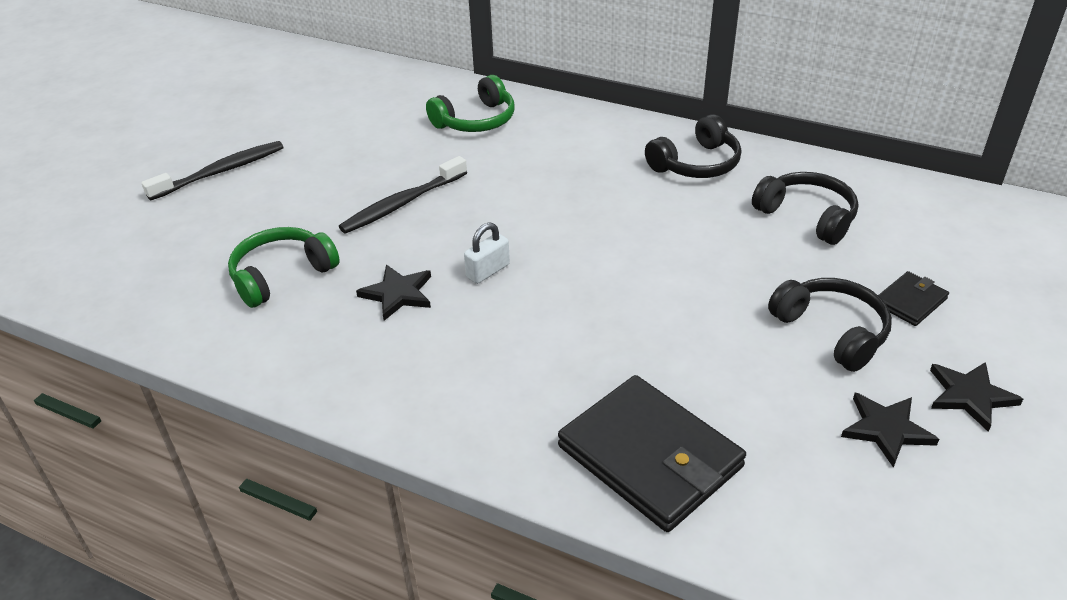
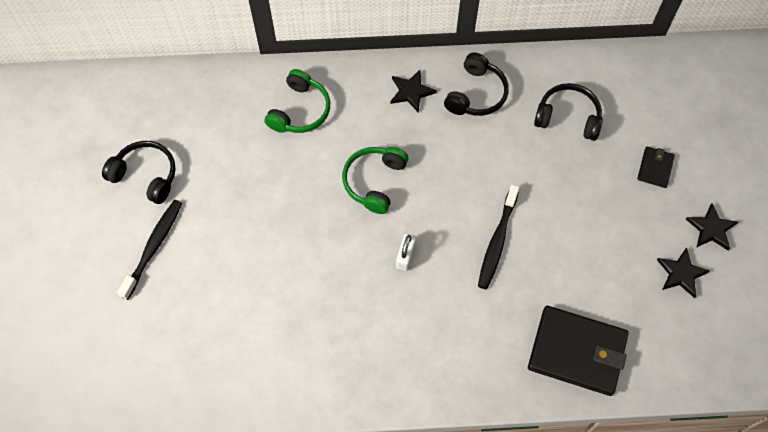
camera: 30 degrees left, 25 degrees up
green headphones [228,227,340,308] -> green headphones moved to [342,147,408,214]
black toothbrush [339,156,467,234] -> black toothbrush moved to [478,185,520,289]
black star [356,265,431,321] -> black star moved to [391,70,437,112]
black headphones [768,278,892,372] -> black headphones moved to [102,141,176,204]

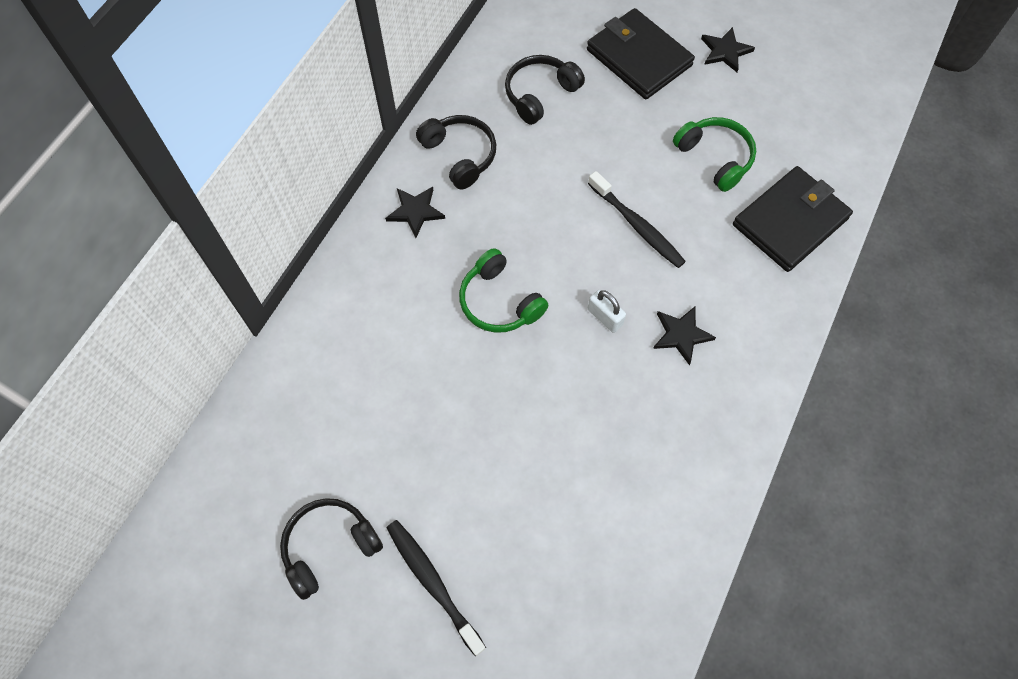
camera: 60 degrees left, 0 degrees up
green headphones [265,69,330,133] -> green headphones moved to [673,117,756,192]
black wallet [637,146,675,188] -> black wallet [587,8,695,99], size x2.11
black star [657,248,710,298] -> black star moved to [653,306,716,365]

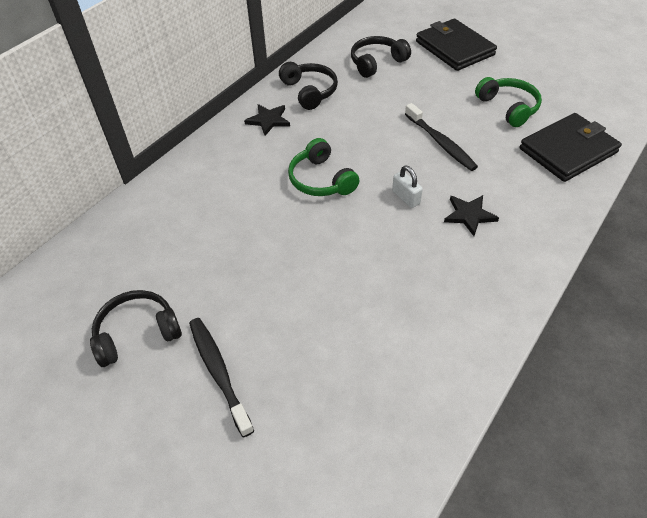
camera: 10 degrees right, 15 degrees down
black star [701,27,755,72] -> none

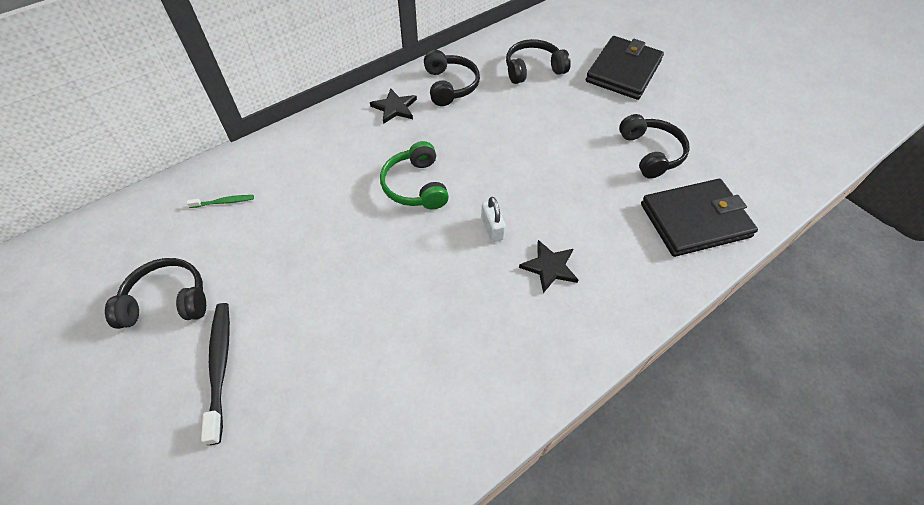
camera: 15 degrees right, 5 degrees up
black toothbrush [405,103,478,171] -> none
black wallet [416,19,497,71] -> black wallet turned 45 degrees clockwise [586,36,664,100]
green headphones [475,77,542,127] -> black headphones [619,114,690,179]
none -> green toothbrush [187,195,254,208]

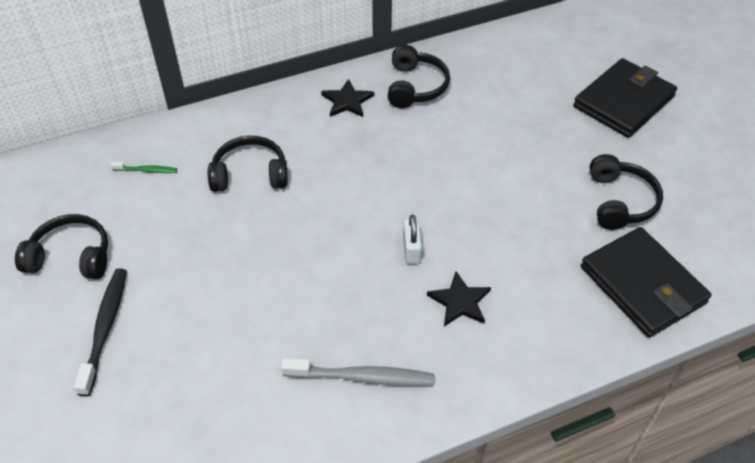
camera: 15 degrees right, 5 degrees down
green headphones [380,141,449,210] -> none
black headphones [506,39,571,84] -> black headphones moved to [208,136,288,192]
black wallet [641,179,758,257] -> black wallet turned 60 degrees clockwise [581,227,711,338]
none -> grey toothbrush [281,358,434,386]

